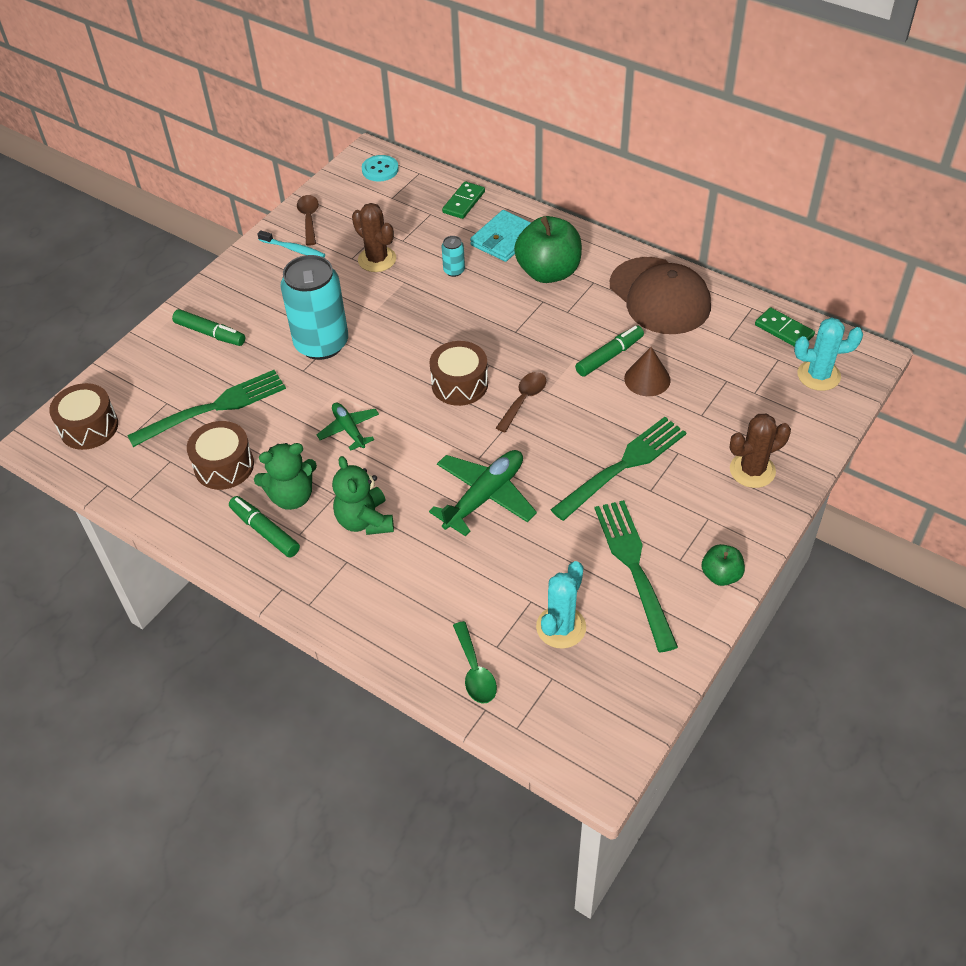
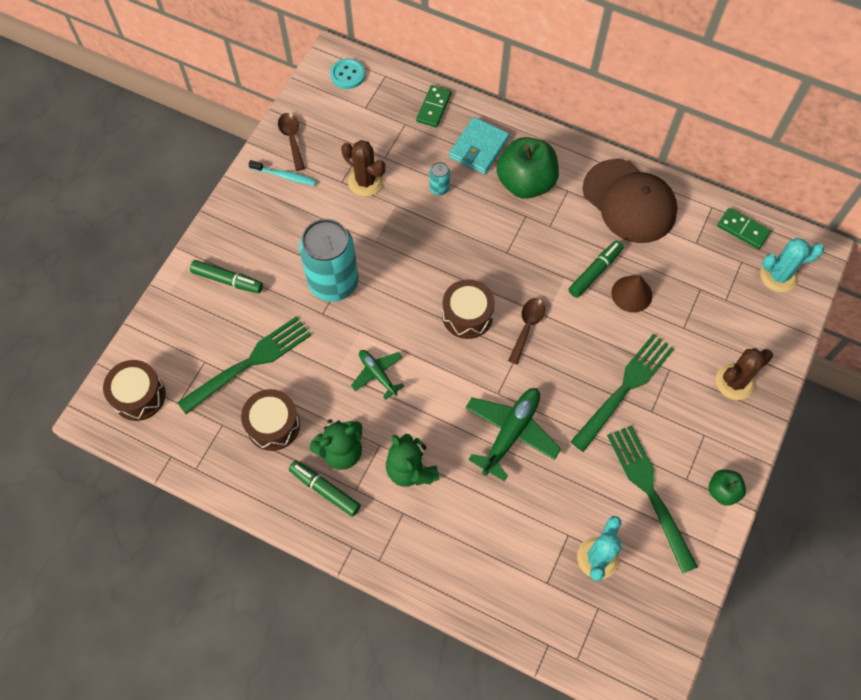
camera: 10 degrees left, 15 degrees up
green spoon [453,621,497,704] -> none

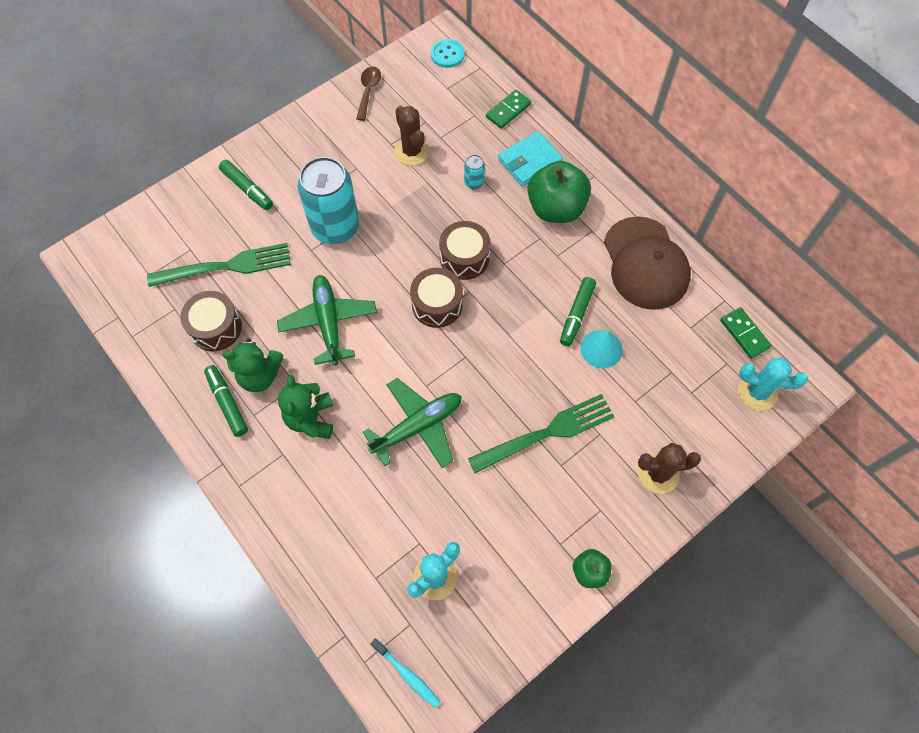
camera: 25 degrees right, 0 degrees up
brown drum [103,360,166,421] -> brown drum moved to [439,221,491,280]
turquoise toothbrush [248,160,316,186] -> turquoise toothbrush moved to [371,638,441,709]
green plane [351,350,404,400] -> green plane [277,275,377,365], size x1.69
brown spoon [508,298,545,364] -> none
green marker [568,241,623,298] -> green marker turned 135 degrees clockwise [560,277,596,346]
green fork [607,425,698,574] -> none
brown cone [611,275,652,313] -> turquoise cone [580,330,623,369]

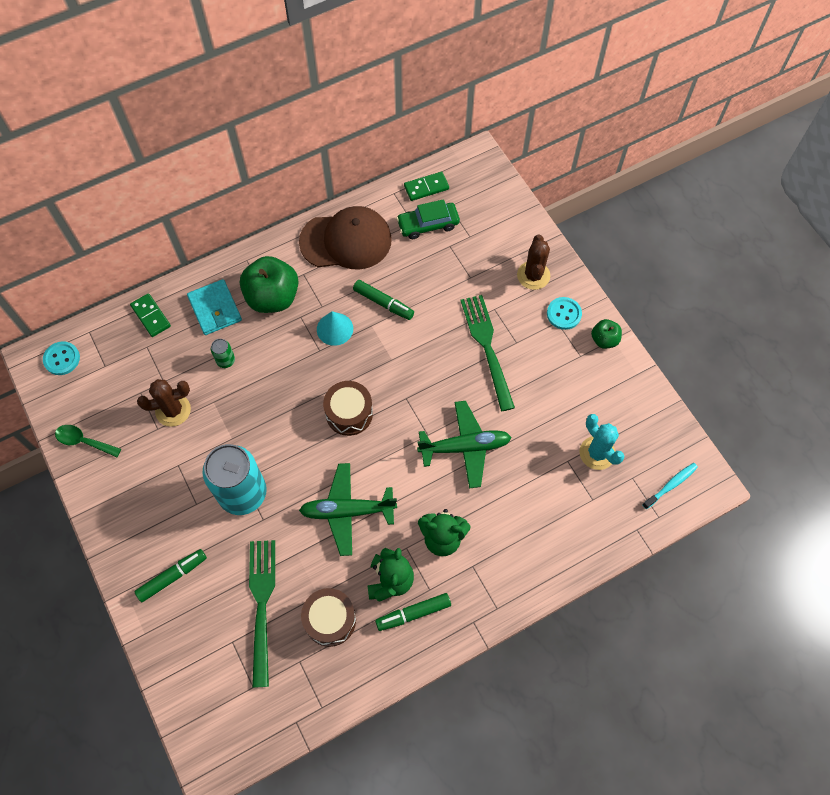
camera: 80 degrees left, 0 degrees up
brown spoon [356,66,381,121] -> green spoon [55,425,121,457]
green plane [363,378,462,468] -> green plane turned 105 degrees clockwise [417,401,511,489]
brown drum [439,221,491,280] -> none
turquoise can [464,155,485,190] -> green can [211,339,235,368]
turquoise cone [580,330,623,369] -> turquoise cone moved to [317,311,353,346]
turquoise cactus [738,357,808,411] -> none
none -> green car [396,199,460,239]
none -> turquoise button [547,297,582,330]

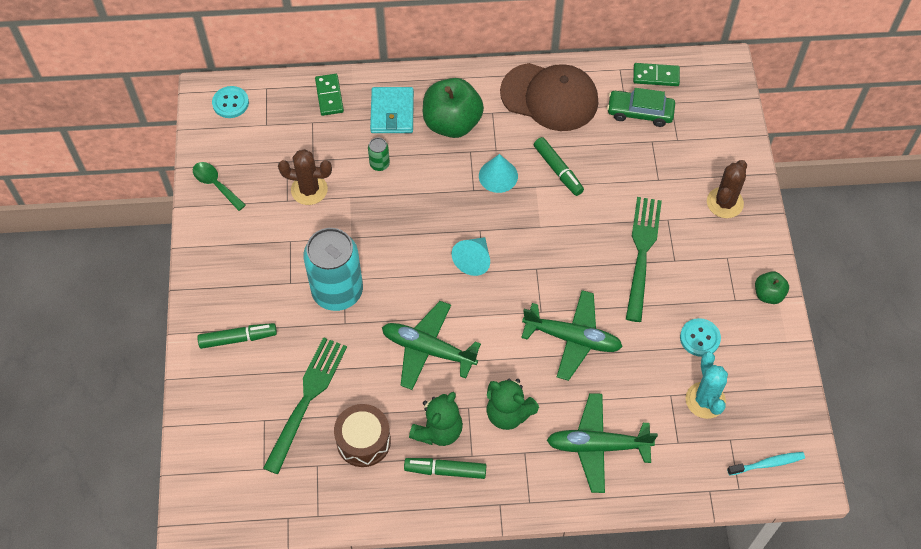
camera: 25 degrees right, 5 degrees down
brown drum [323,381,373,436] -> turquoise cone [452,237,490,276]
turquoise button [547,297,582,330] -> turquoise button moved to [680,318,721,357]
none -> green plane [547,393,658,493]

